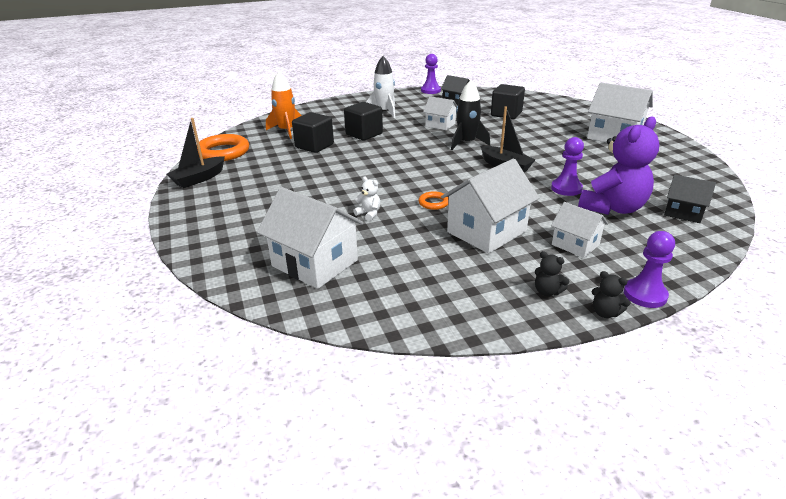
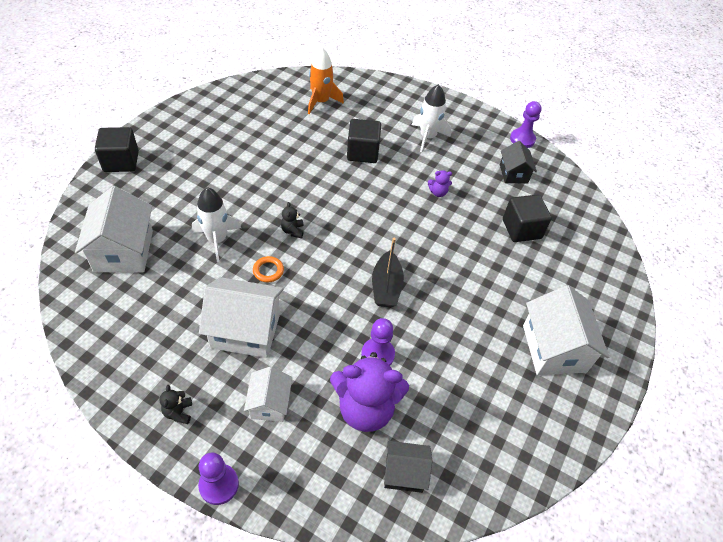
camera: 45 degrees right, 20 degrees up
black boat [167,118,225,188] -> none
orange ring [196,134,249,161] -> none
black cube [292,112,334,153] -> black cube moved to [95,127,139,172]
white teddy bear [353,176,381,221] -> white rocket [192,187,241,262]
white house [423,96,457,130] -> purple teddy bear [428,170,452,197]
black rocket [451,80,490,150] -> none
black teddy bear [592,271,630,318] -> black teddy bear moved to [281,202,304,238]
black house [664,175,716,223] -> black house turned 75 degrees counterclockwise [384,441,433,493]

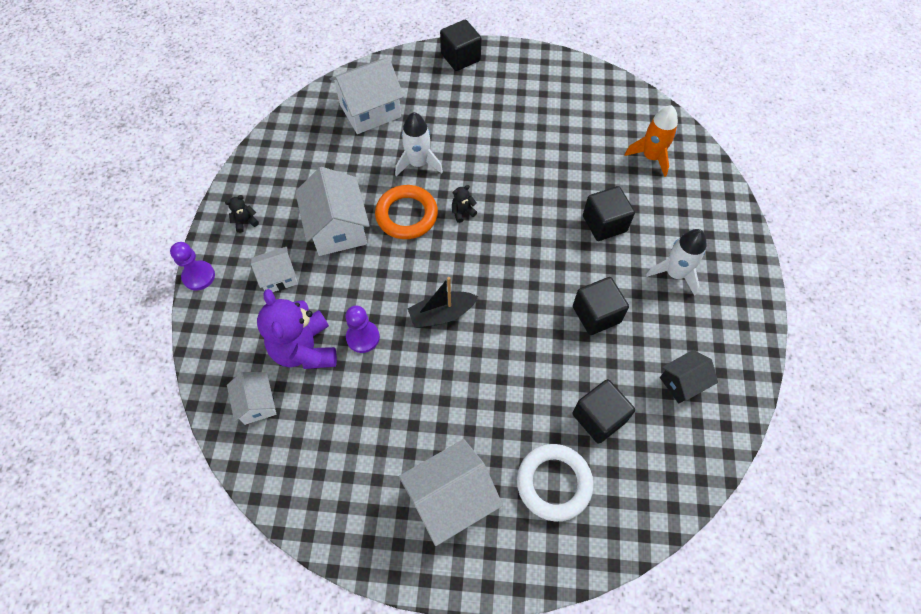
camera: 70 degrees right, 10 degrees up
orange ring [253,256,284,282] -> orange ring [375,185,438,239], size x2.06
black house [384,441,433,493] -> white house [227,372,276,425]
purple teddy bear [428,170,452,197] -> black cube [573,277,629,335]
purple pawn [510,101,542,148] -> none
none -> white ring [517,444,594,521]

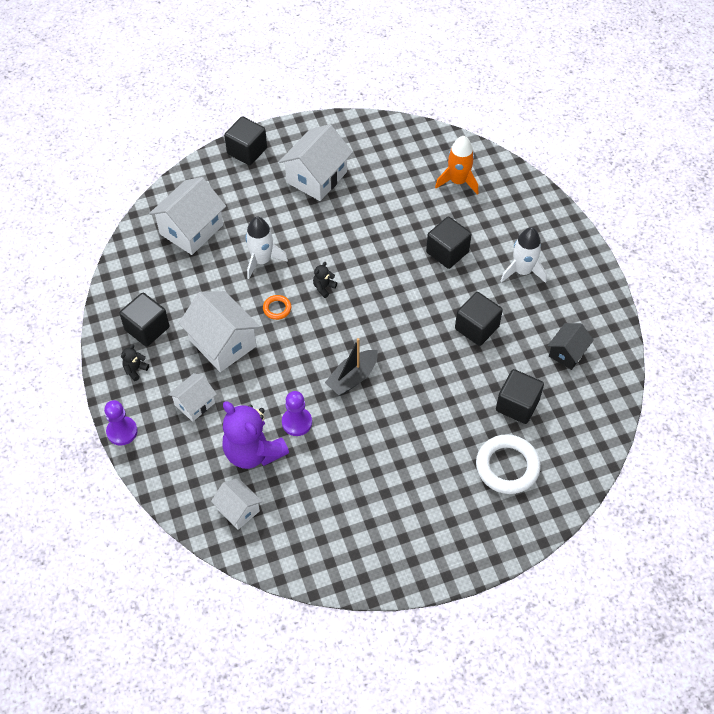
camera: 25 degrees left, 5 degrees down
orange ring [375,185,438,239] -> orange ring [263,295,291,320], size x0.48
white house [399,439,503,546] -> white house moved to [279,124,353,201]
none -> black cube [119,293,169,347]

